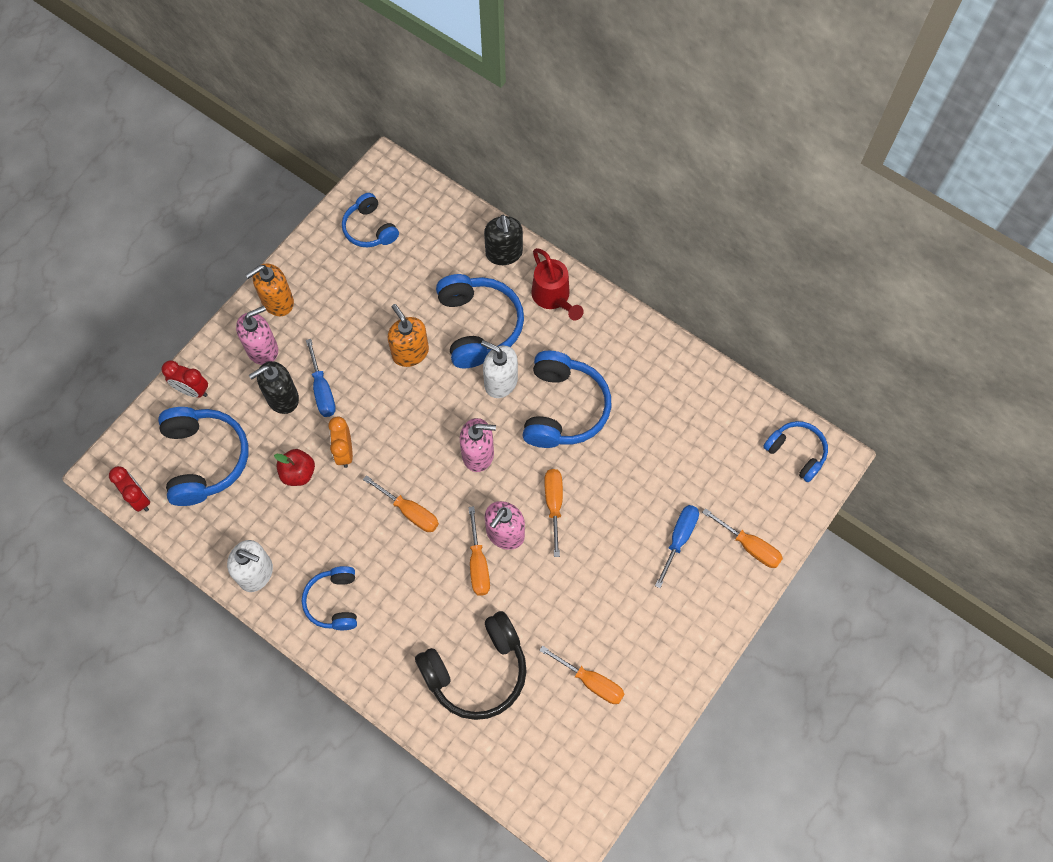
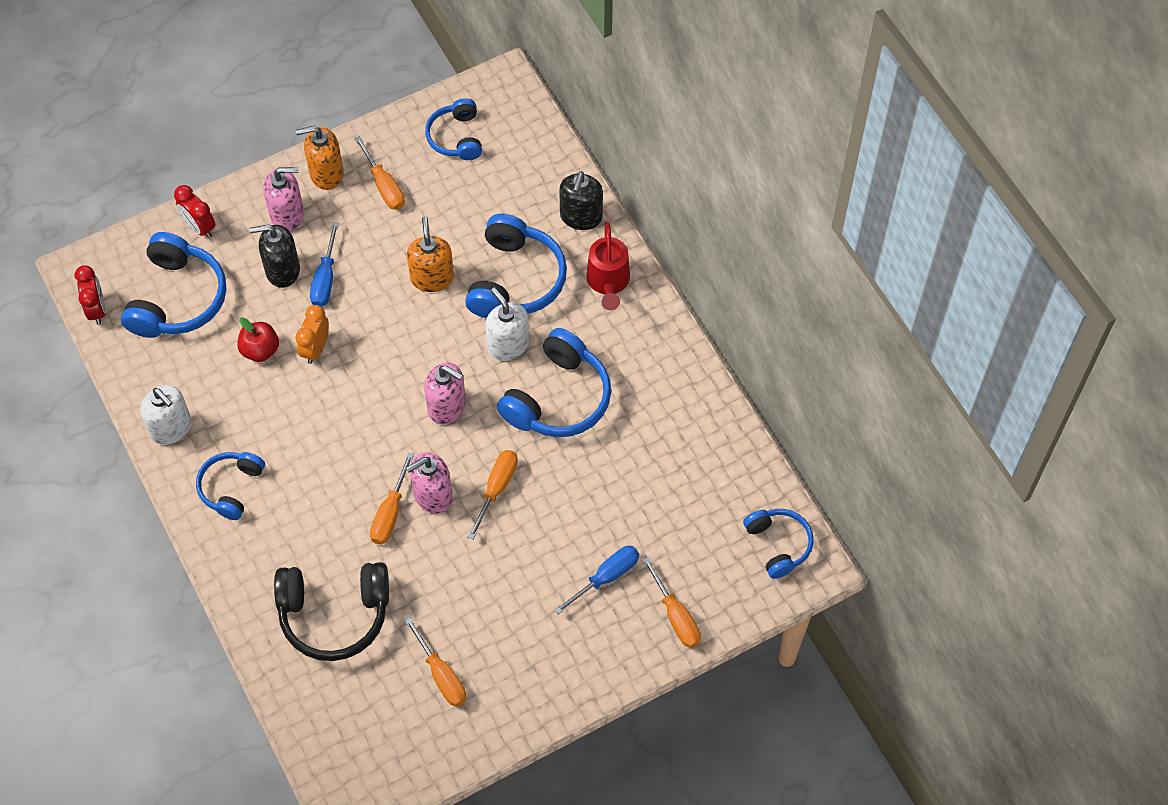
camera: 25 degrees right, 5 degrees down
orange screwdriver [363,475,439,532] -> orange screwdriver moved to [354,136,405,210]

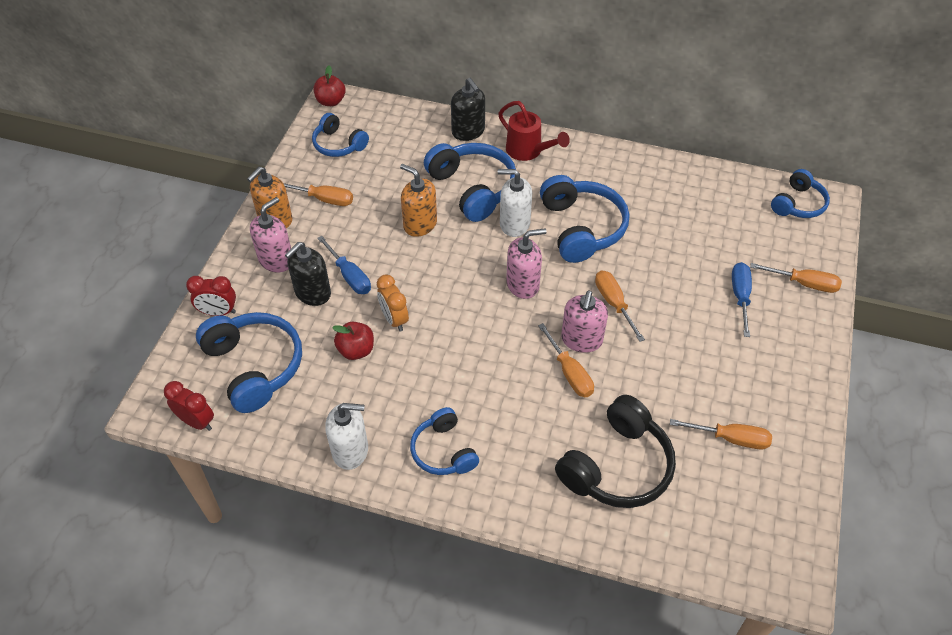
camera: 45 degrees left, 10 degrees down
blue headphones [743,509,814,579] -> blue headphones turned 105 degrees clockwise [771,169,830,218]
none -> red apple [314,65,346,106]

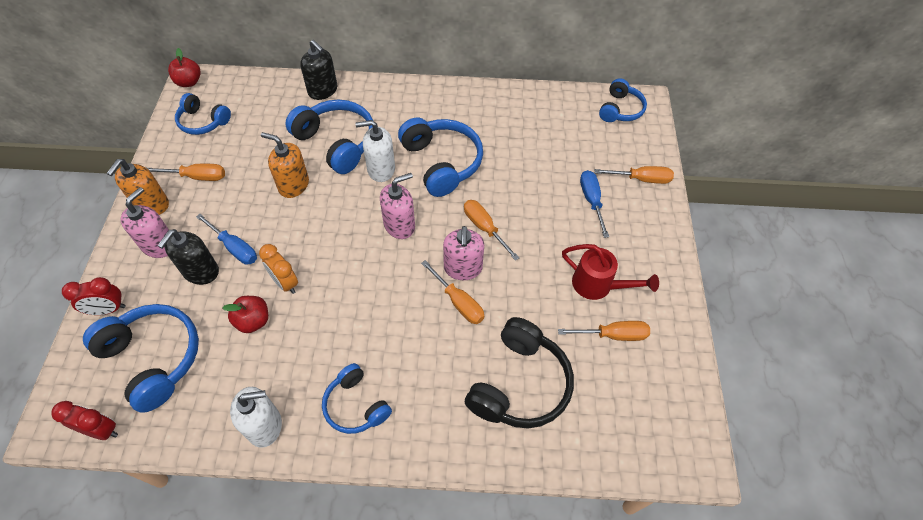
camera: 15 degrees left, 5 degrees up
red watering can [498,101,570,161] -> red watering can moved to [562,244,659,300]

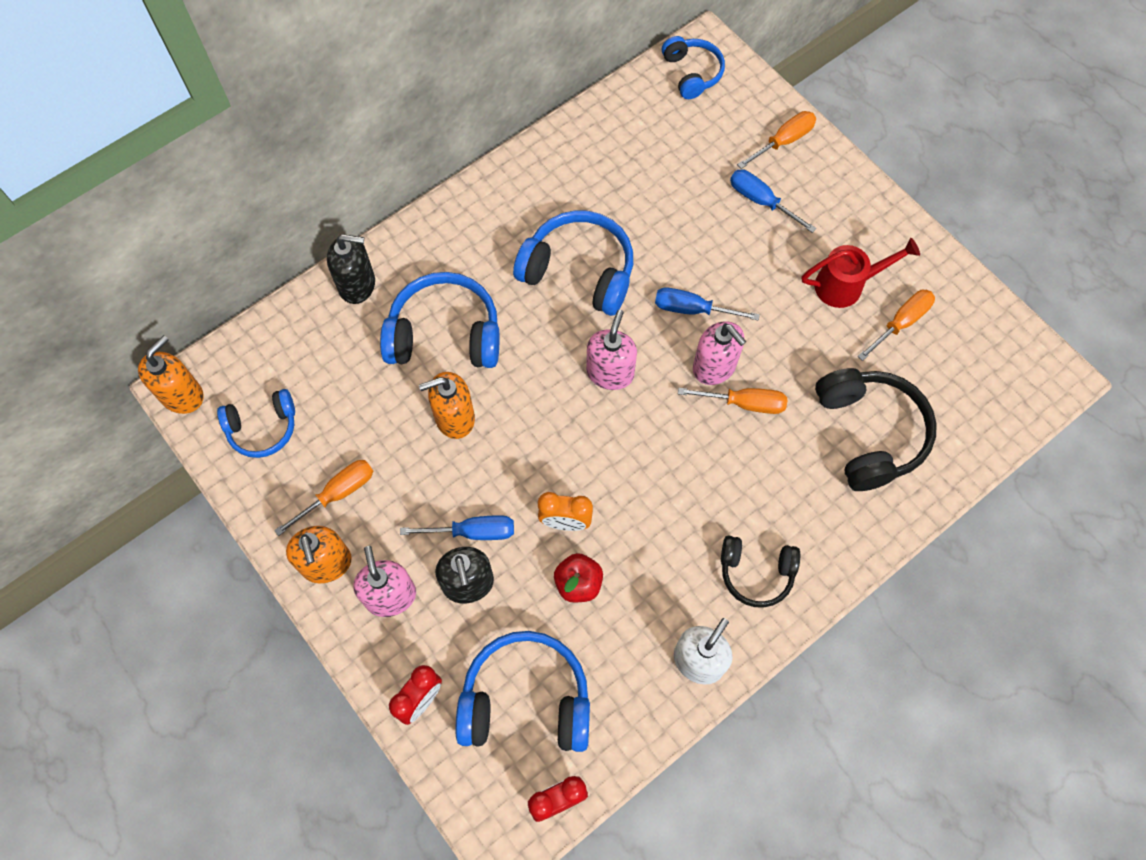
camera: 40 degrees left, 10 degrees up
red apple [168,48,201,87] -> orange soap dispenser [138,335,204,414]
blue headphones [322,363,392,434] -> black headphones [721,536,800,608]
white soap dispenser [355,120,395,182] -> none
orange screwdriver [464,200,519,261] -> blue screwdriver [655,287,760,321]

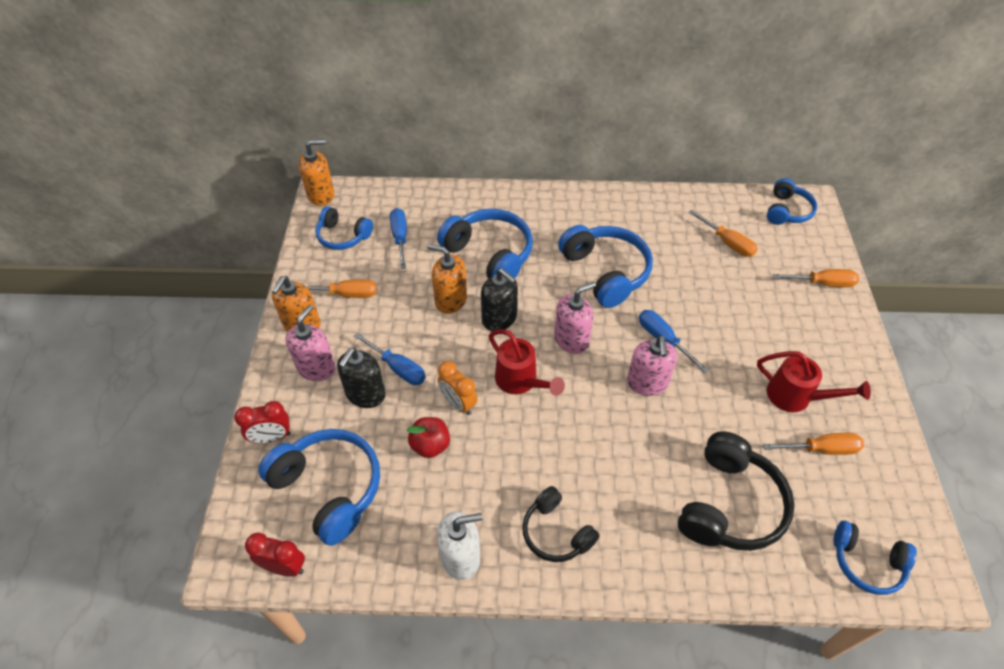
camera: 40 degrees right, 15 degrees down
black soap dispenser [327,234,375,304] -> black soap dispenser moved to [481,268,518,331]
orange screwdriver [678,388,787,414] -> orange screwdriver moved to [689,210,758,257]
blue screwdriver [730,170,816,233] -> blue screwdriver moved to [390,208,407,269]
none -> red watering can [489,329,565,396]
none -> blue headphones [834,521,917,595]

